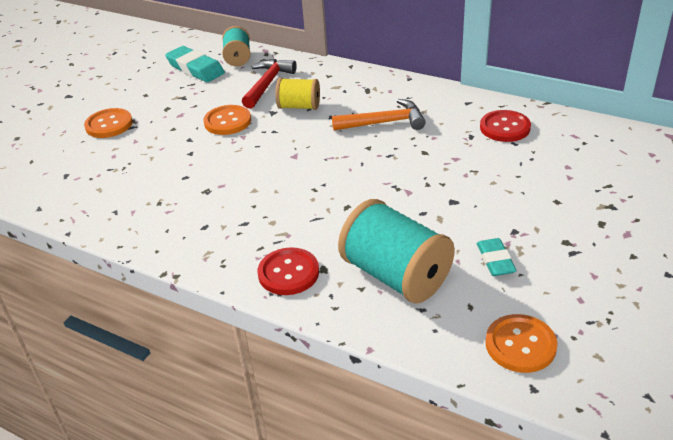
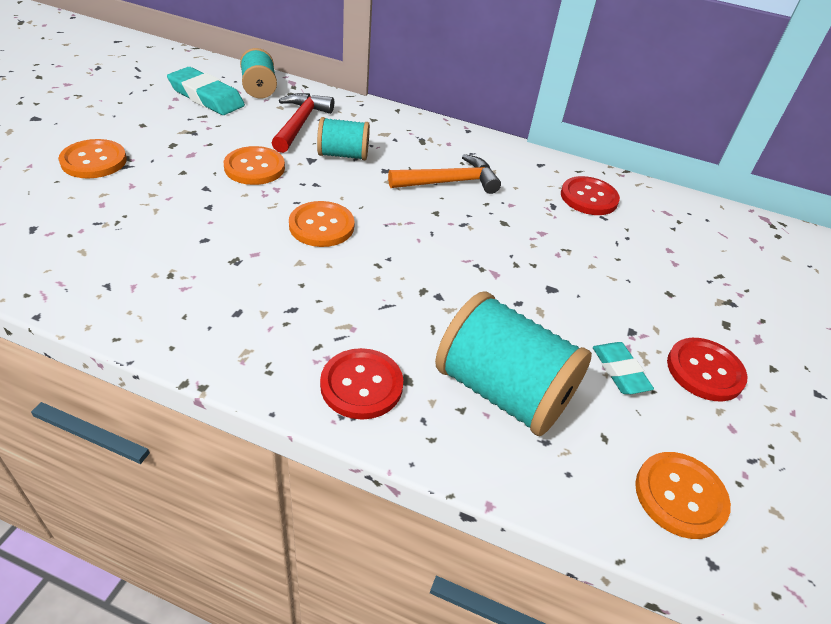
camera: 15 degrees left, 5 degrees up
yellow spool [276,78,320,110] -> turquoise spool [317,117,370,160]
none -> orange button [289,201,355,247]
none -> red button [667,338,748,401]

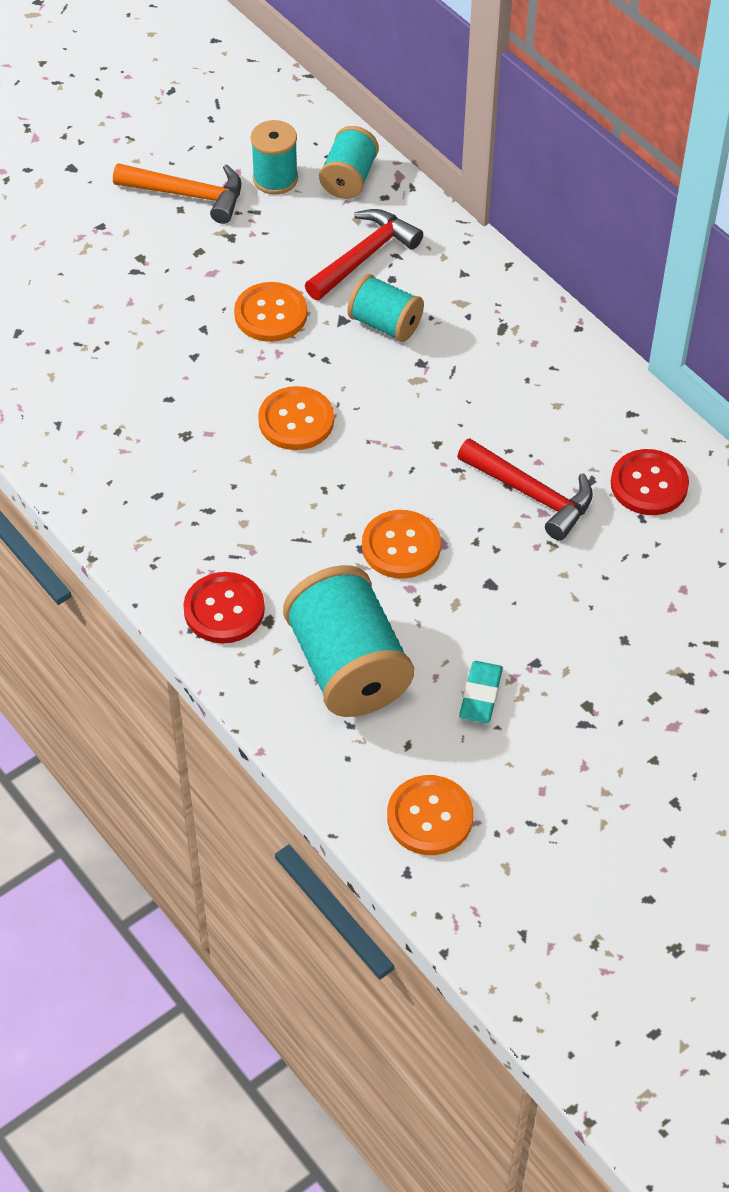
camera: 35 degrees right, 10 degrees up
orange button [58,139,127,178] -> orange button moved to [362,510,441,579]
turquoise eraser [167,67,245,115] -> turquoise spool [251,120,298,195]
orange hammer [388,154,501,194] -> orange hammer moved to [113,163,241,224]
red button [667,338,748,401] -> none
none -> red hammer [457,438,593,541]

